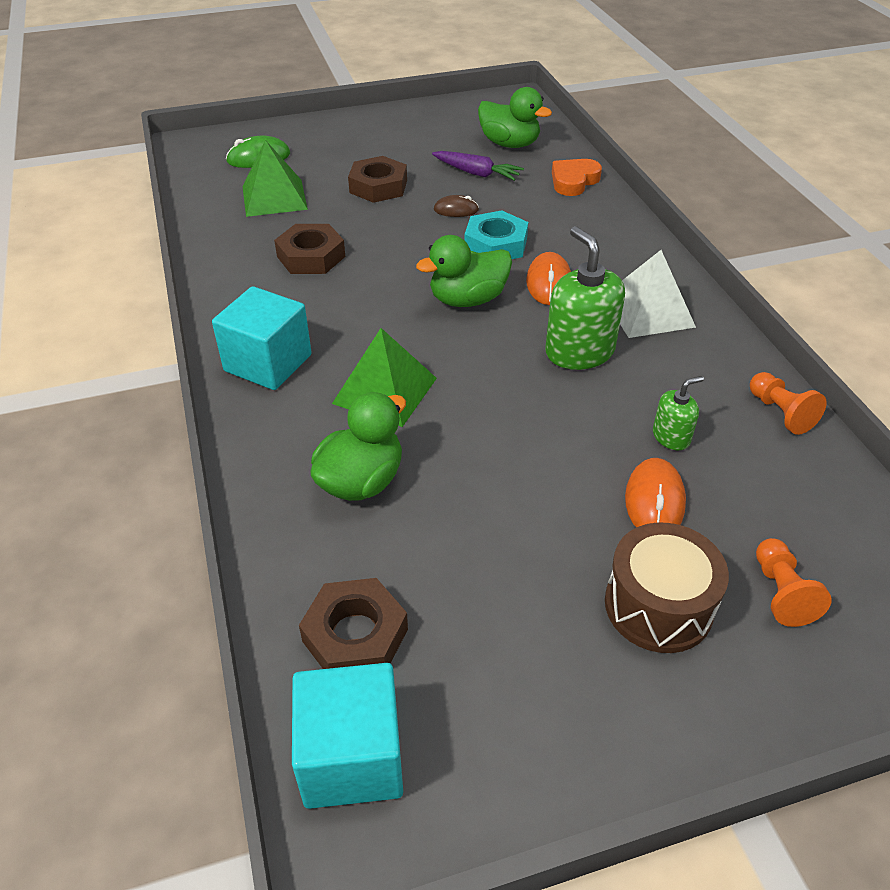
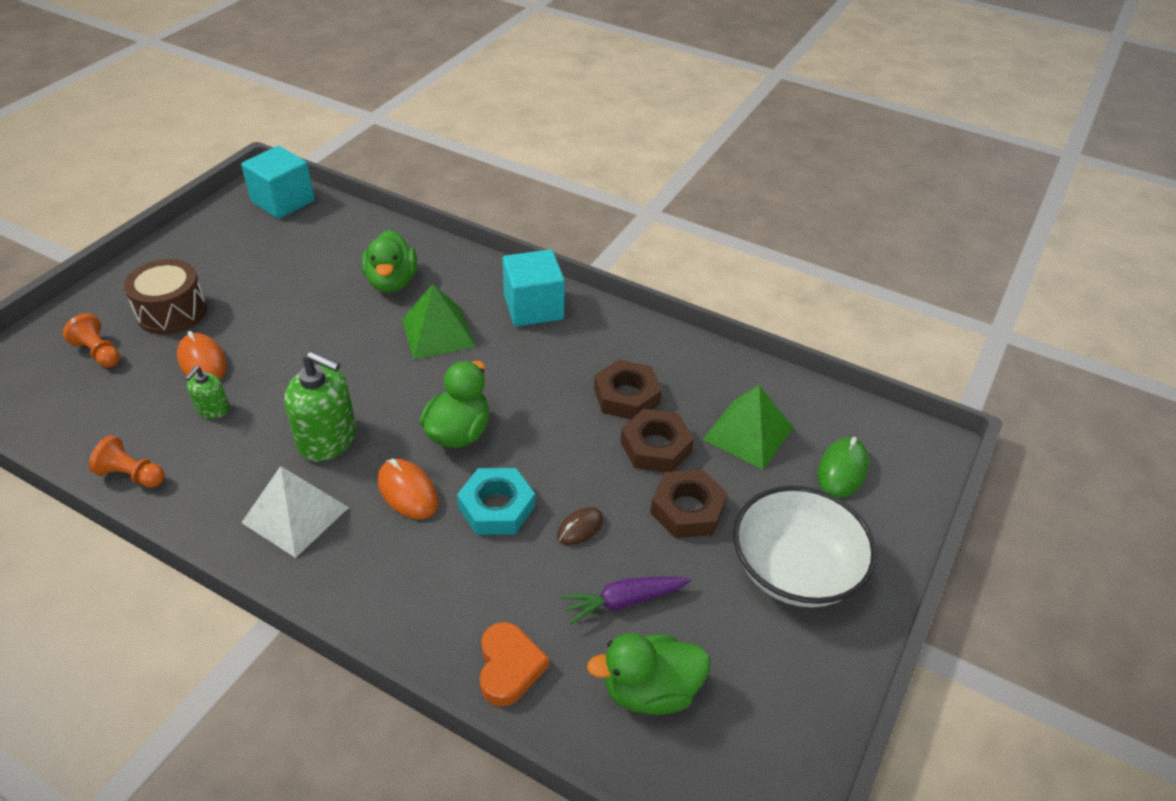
camera: 135 degrees right, 0 degrees up
brown nut [299,578,408,669] -> brown nut moved to [621,409,694,472]
none -> white bowl [733,486,877,607]

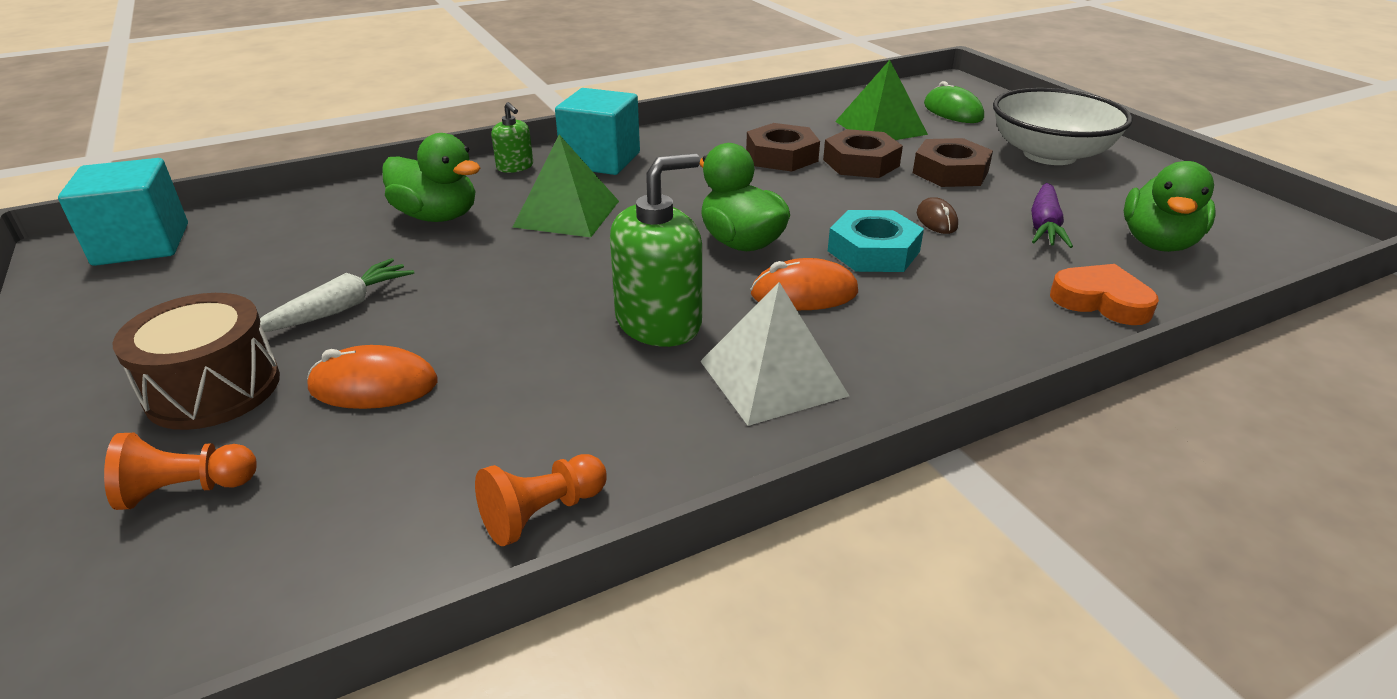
camera: 55 degrees left, 10 degrees down
green soap dispenser [186,366,230,419] -> green soap dispenser moved to [491,102,533,173]
none -> white carrot [260,258,414,332]

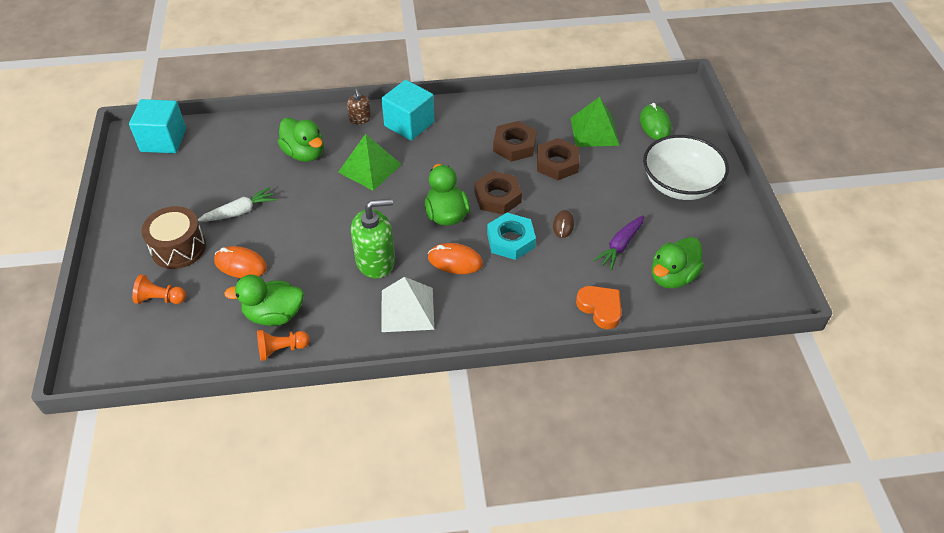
camera: 20 degrees right, 15 degrees up
green soap dispenser [491,102,533,173] -> brown soap dispenser [347,89,371,125]
brown nut [913,138,993,187] -> brown nut moved to [474,171,522,215]
none -> green duck [224,275,304,326]

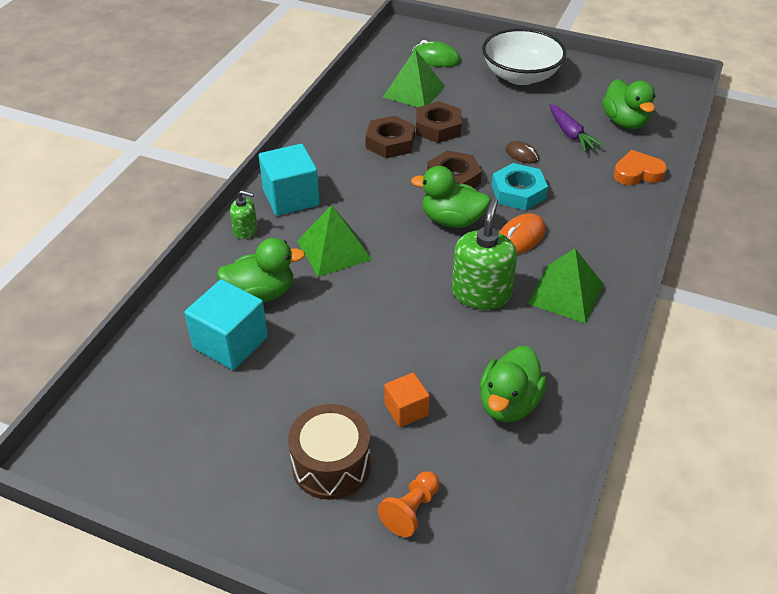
camera: 60 degrees left, 5 degrees down
turquoise cube [129,99,186,153] -> turquoise cube moved to [184,280,268,370]
white carrot [198,187,277,222] -> none
orange mouse [214,246,267,278] -> orange cube [384,373,430,427]
orange pawn [257,330,310,361] -> none
brown soap dispenser [347,89,371,125] -> green soap dispenser [230,190,257,239]
white pyramid [381,277,434,332] -> green pyramid [527,249,604,324]

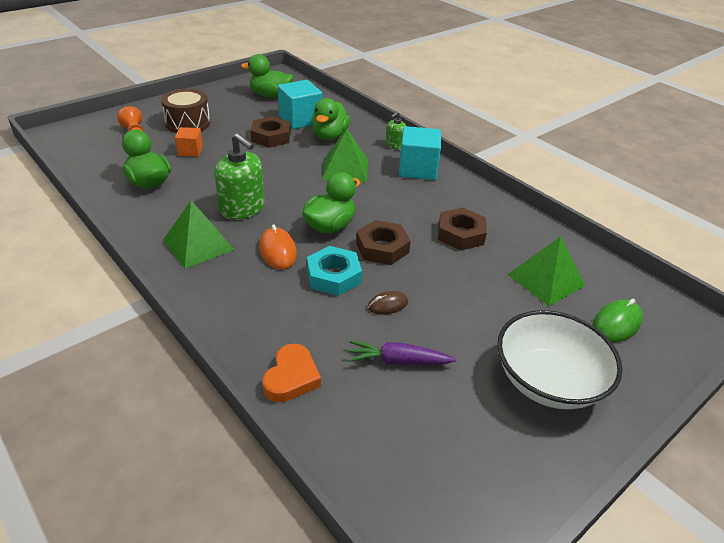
camera: 115 degrees right, 5 degrees down
brown nut [416,101,462,143] -> brown nut moved to [250,116,291,148]
green duck [602,79,655,129] -> green duck moved to [241,54,293,98]

